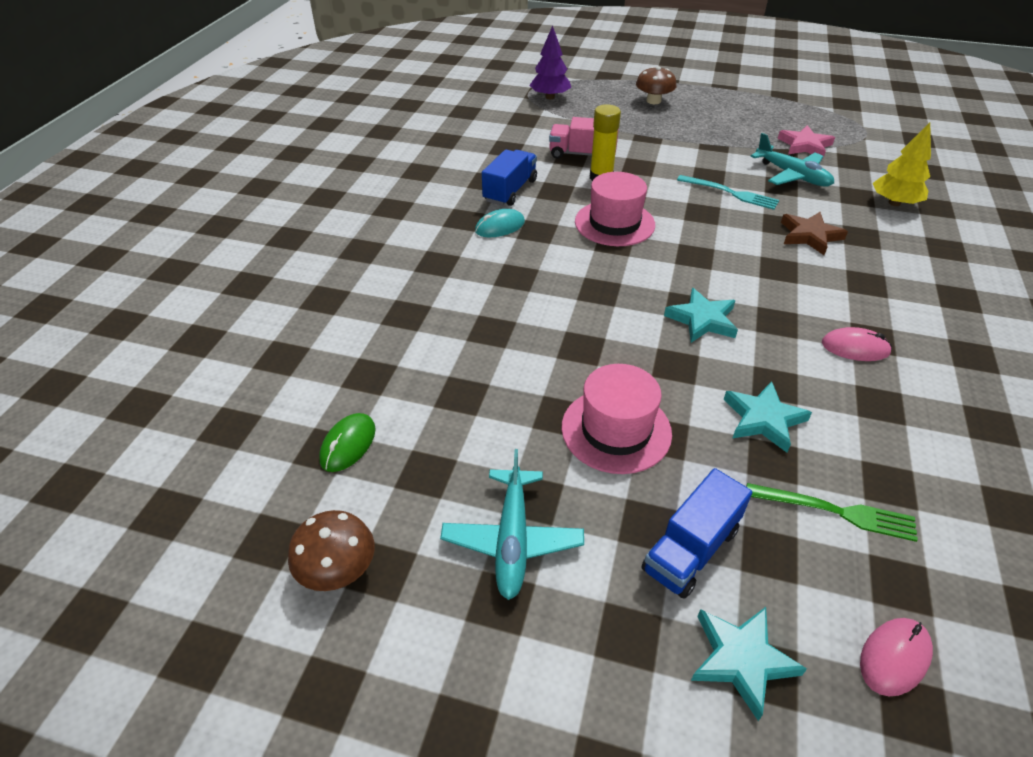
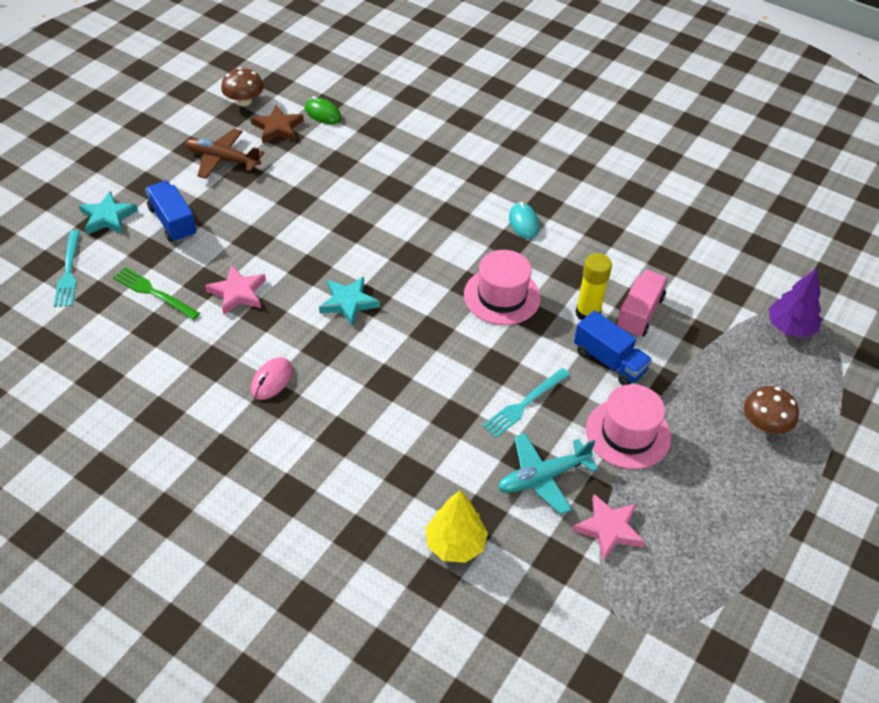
camera: 105 degrees right, 5 degrees up
turquoise plane [440,449,584,600] -> brown plane [185,129,264,179]
blue truck [482,150,537,206] -> blue truck moved to [574,310,652,386]
pink hat [561,364,672,474] -> pink hat moved to [586,384,671,469]
turquoise star [724,381,812,453] -> pink star [205,265,266,315]
green fork [747,483,918,542] -> green fork turned 90 degrees clockwise [113,267,200,320]
brown star [781,212,848,255] -> brown star moved to [251,105,304,143]
pink mouse [860,618,933,696] -> turquoise fork [54,230,80,307]

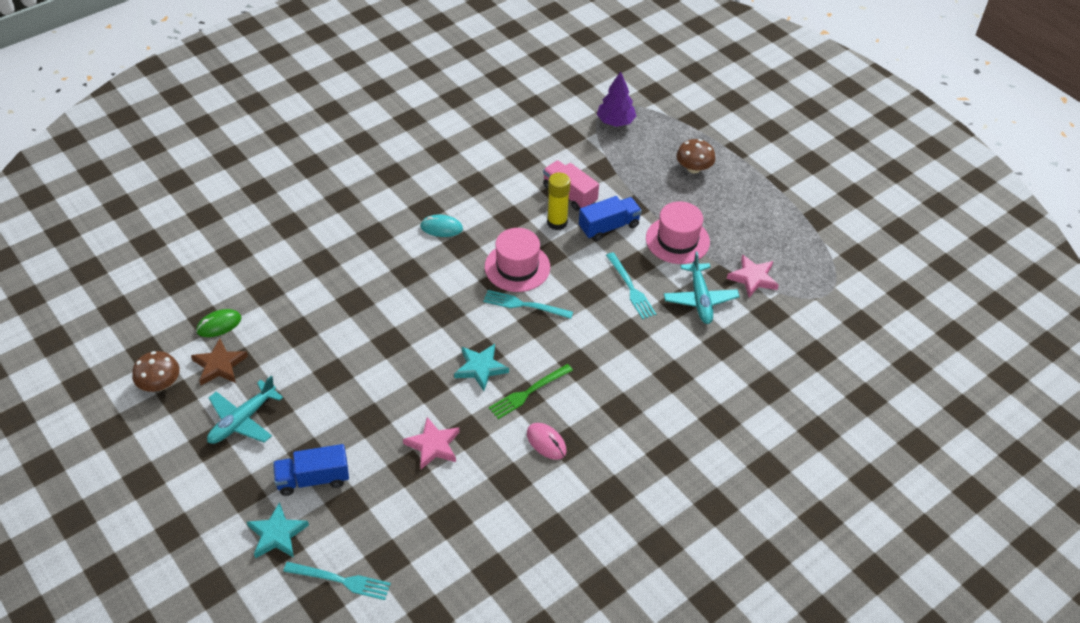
camera: 70 degrees left, 0 degrees up
green fork [113,267,200,320] -> green fork moved to [489,364,573,419]
brown plane [185,129,264,179] -> turquoise plane [207,376,283,444]
yellow tree [425,490,488,563] -> none
none -> turquoise fork [483,290,573,319]

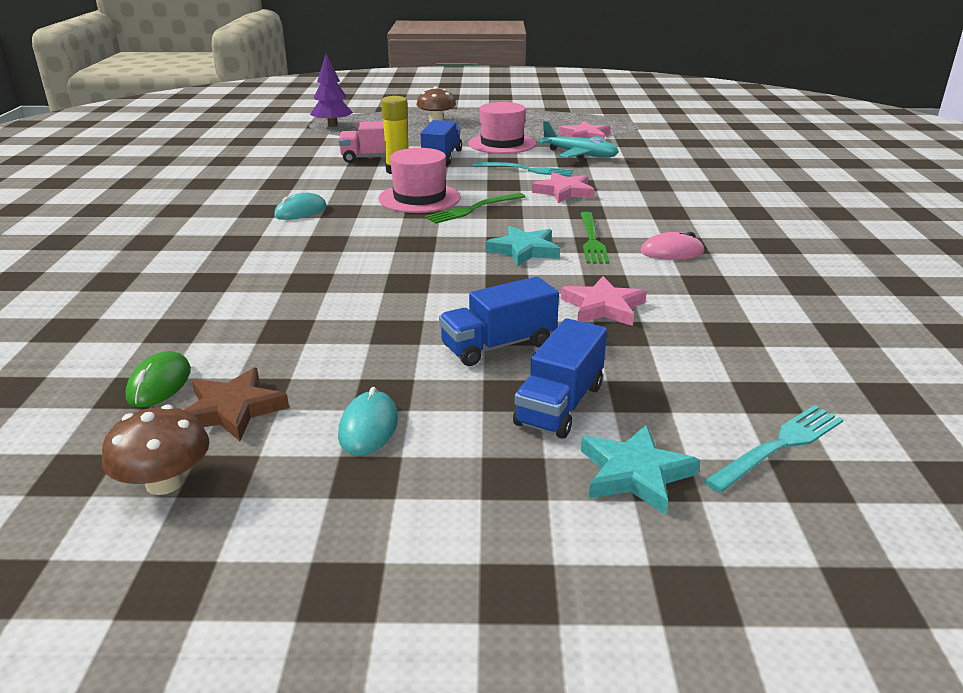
camera: 50 degrees left, 20 degrees down
turquoise plane [207,376,283,444] -> turquoise mouse [338,387,398,456]
turquoise fork [483,290,573,319] -> green fork [425,193,525,224]
none -> blue truck [439,276,559,366]
none -> pink star [532,172,595,203]

